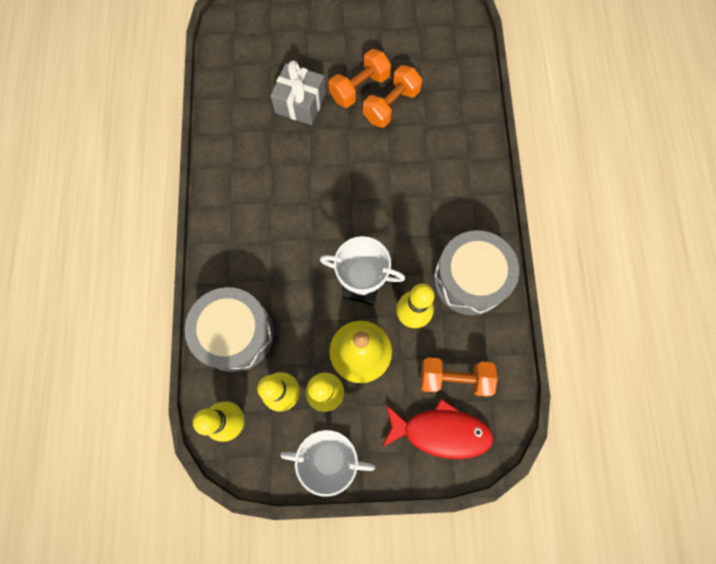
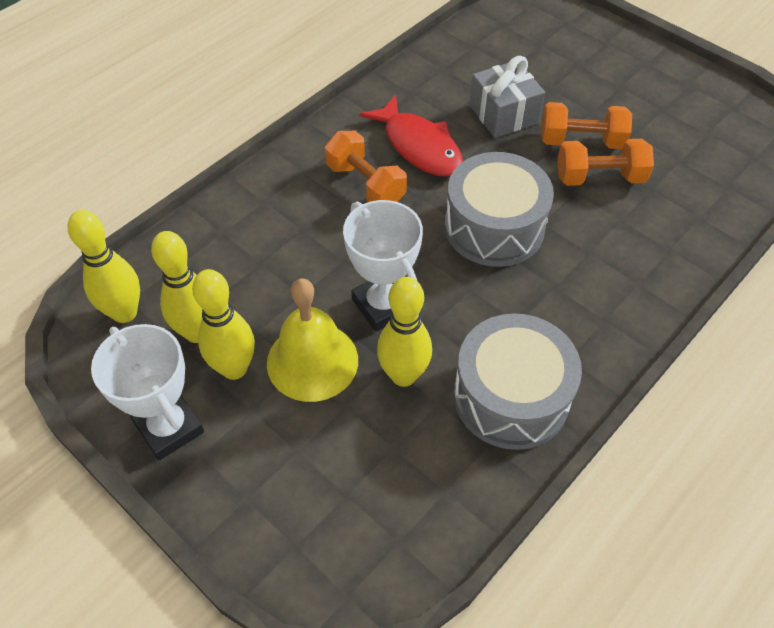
camera: 45 degrees right, 20 degrees down
grey drum [185,287,274,372] -> grey drum moved to [445,152,554,267]
red fish [382,398,494,459] -> red fish moved to [359,95,463,177]
orange dumbbell [421,358,497,397] -> orange dumbbell moved to [325,131,407,202]

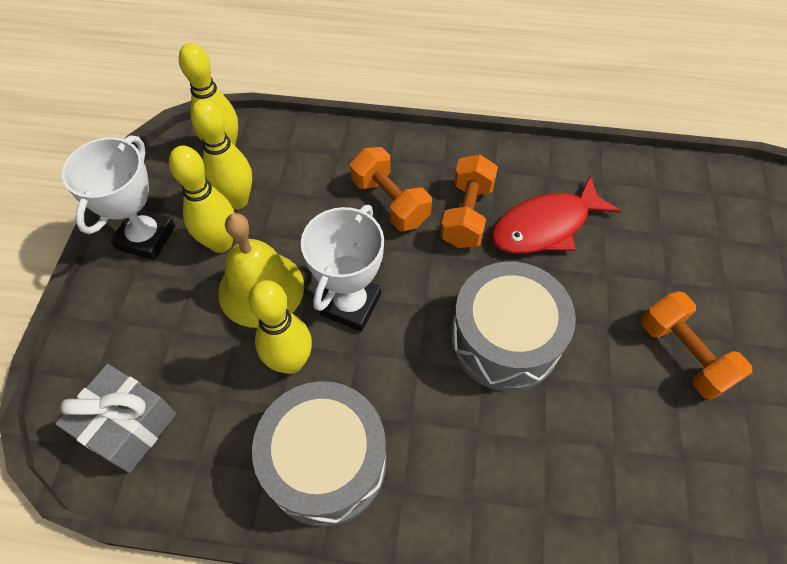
camera: 55 degrees right, 5 degrees up
red fish [359,95,463,177] -> red fish turned 45 degrees clockwise [491,176,621,254]
grey gift [469,56,545,138] -> grey gift moved to [55,364,176,473]
orange dumbbell [557,139,654,186] -> orange dumbbell moved to [350,147,432,231]

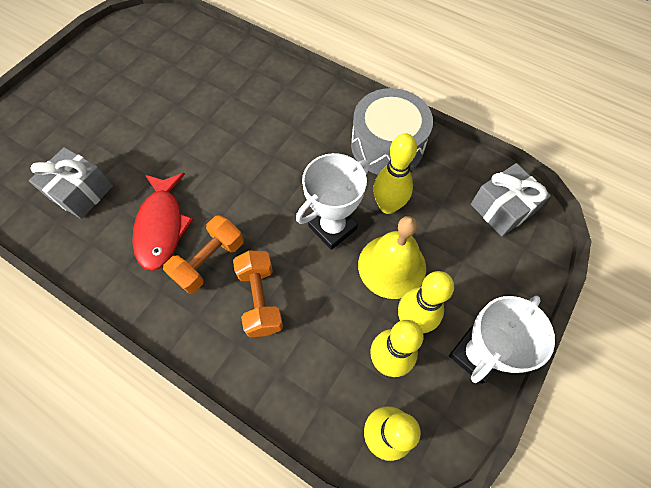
camera: 155 degrees left, 5 degrees up
grey drum [451,261,576,392] -> none
red fish [491,176,621,254] -> red fish turned 90 degrees clockwise [133,173,193,271]
orange dumbbell [641,291,752,400] -> none
none -> grey gift [29,147,113,219]

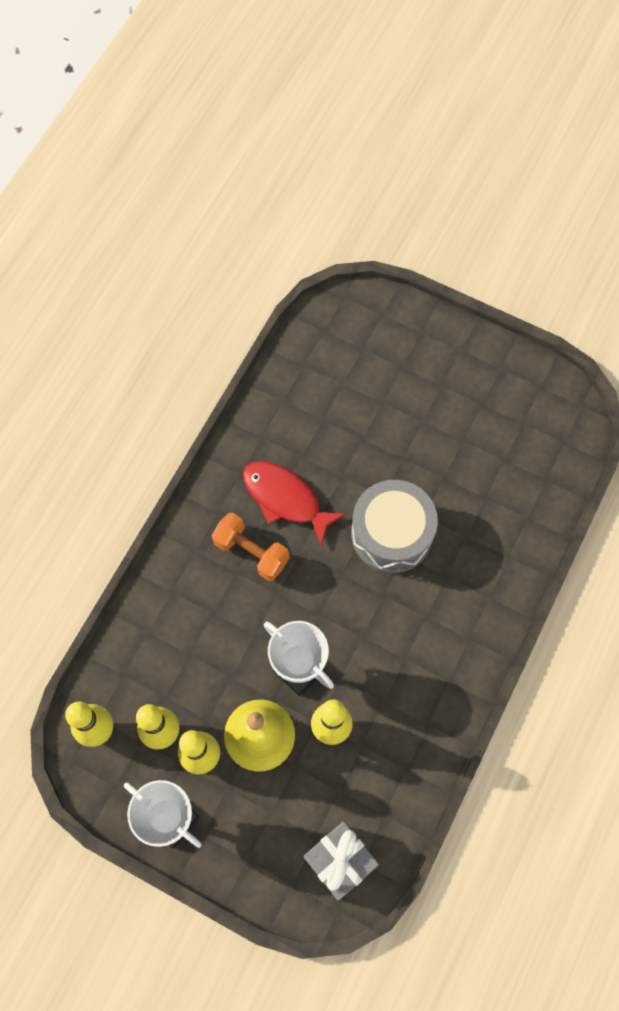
camera: 85 degrees right, 5 degrees up
grey gift [29,147,113,219] -> none
red fish [133,173,193,271] -> red fish turned 45 degrees clockwise [243,461,346,545]
orange dumbbell [233,251,283,338] -> none
grey drum [351,88,433,175] -> grey drum moved to [351,480,438,573]

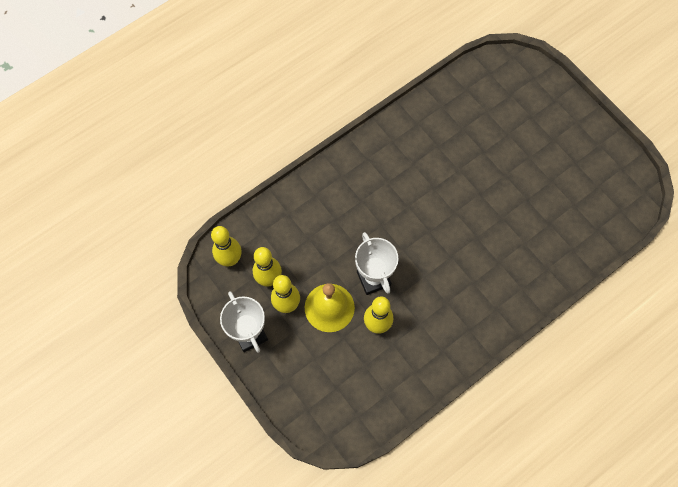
camera: 25 degrees right, 0 degrees up
orange dumbbell [212,512,289,581] -> none
red fish [243,461,346,545] -> none
grey gift [304,821,379,900] -> none
grey drum [351,480,438,573] -> none

